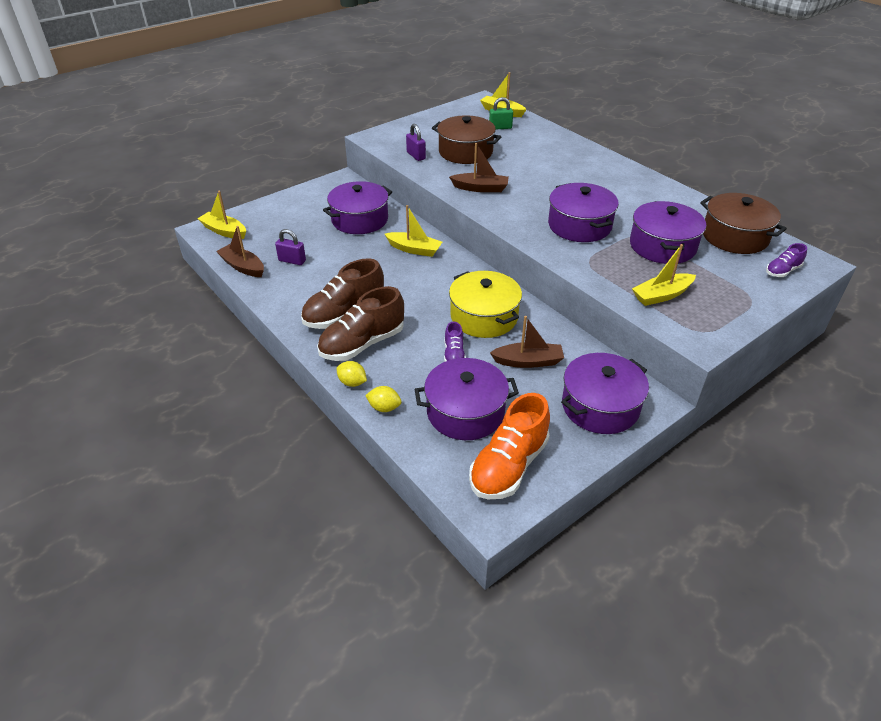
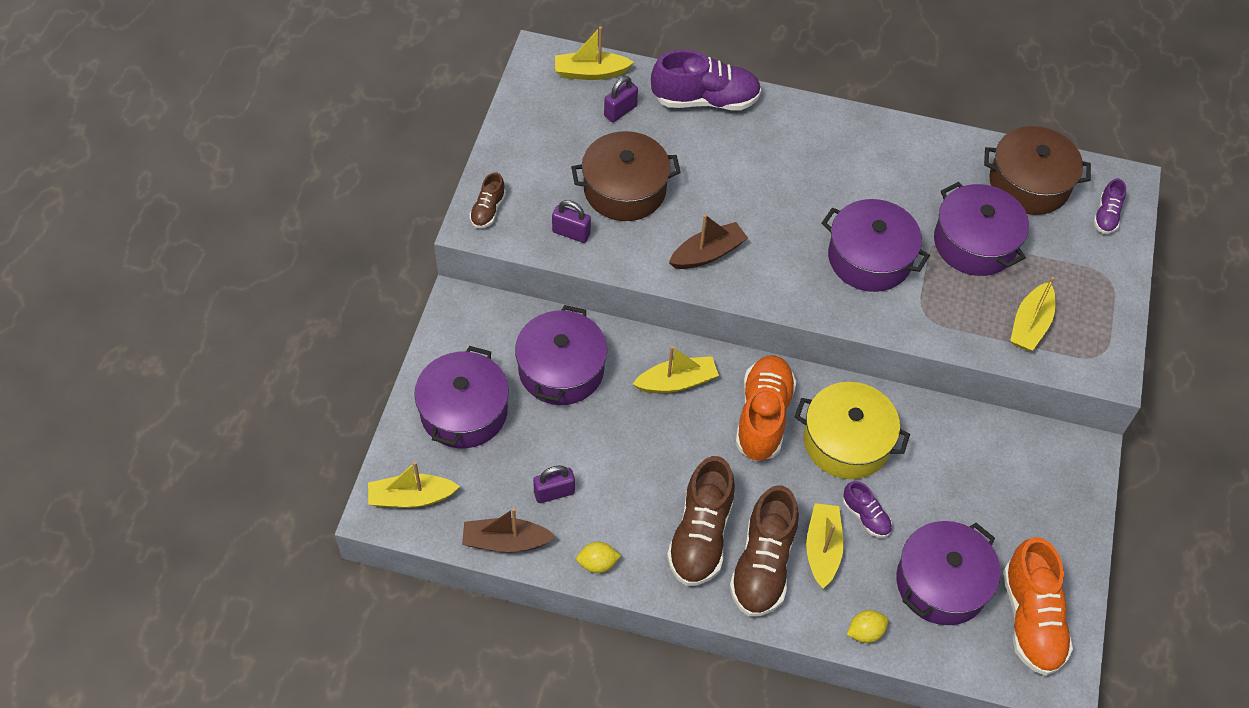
camera: 40 degrees left, 15 degrees up
yellow lemon [337,361,367,387] -> yellow lemon moved to [576,542,621,573]
green padlock [489,97,513,129] -> purple padlock [604,76,638,122]
brown boat [490,316,564,368] -> none
purple pot [561,353,649,434] -> purple pot moved to [414,346,509,448]
none -> brown shoe [469,172,506,228]
none -> purple shoe [651,50,761,111]
none -> orange shoe [736,356,796,462]
none -> yellow boat [806,503,844,589]

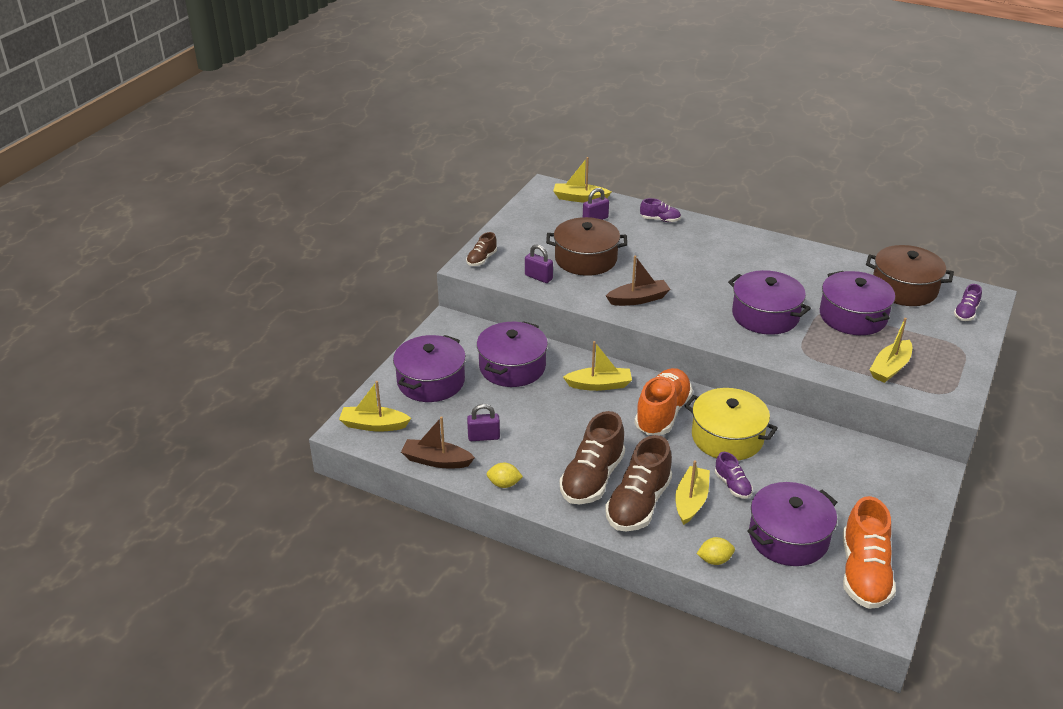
camera: 15 degrees right, 20 degrees down
purple shoe [651,50,761,111] -> purple shoe [640,198,681,222], size x0.50

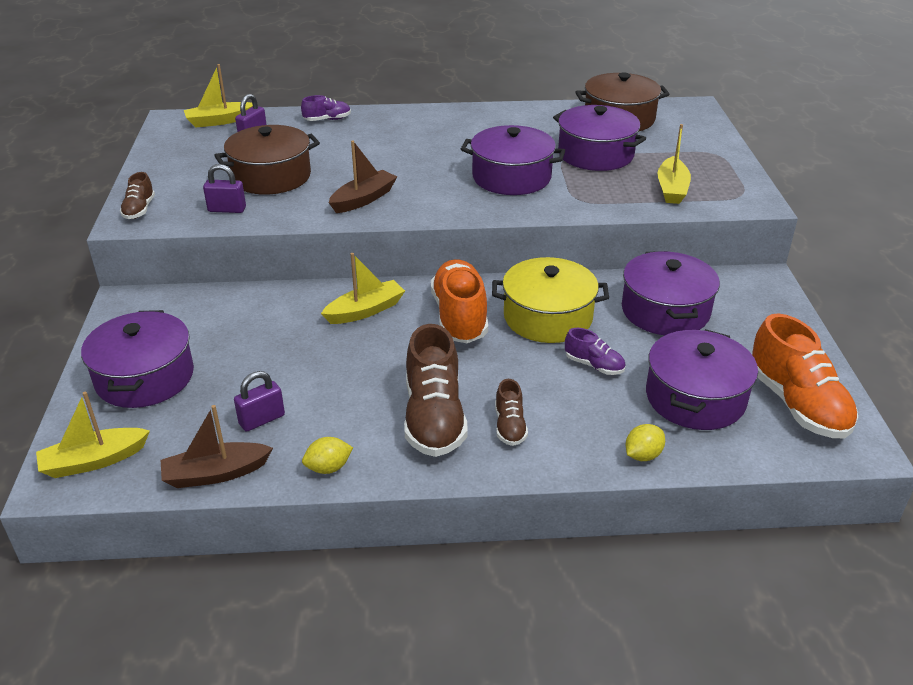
camera: 30 degrees left, 0 degrees up
purple pot [477,321,548,387] -> purple pot moved to [622,251,720,335]
brown shoe [605,435,672,531] -> brown shoe [495,379,528,446], size x0.50
yellow boat [675,460,710,525] -> none
purple shoe [954,284,982,321] -> none

